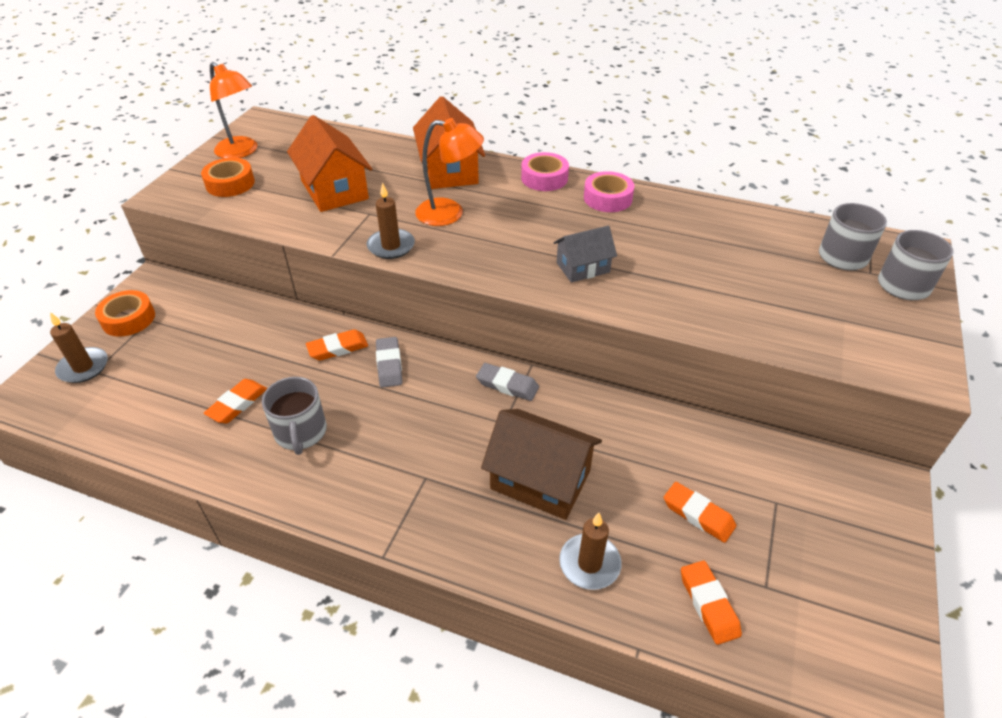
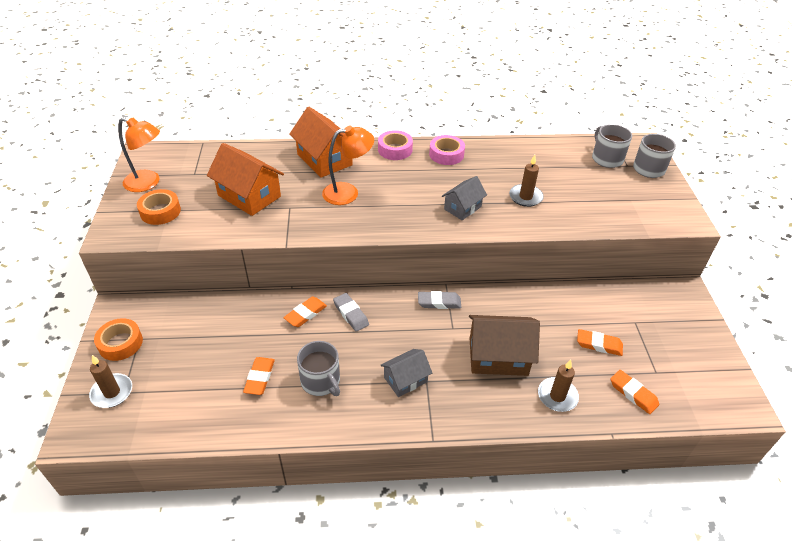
camera: 25 degrees left, 0 degrees up
brown candle [367,182,415,259] -> brown candle moved to [509,155,544,207]
none -> grey house [380,349,432,397]

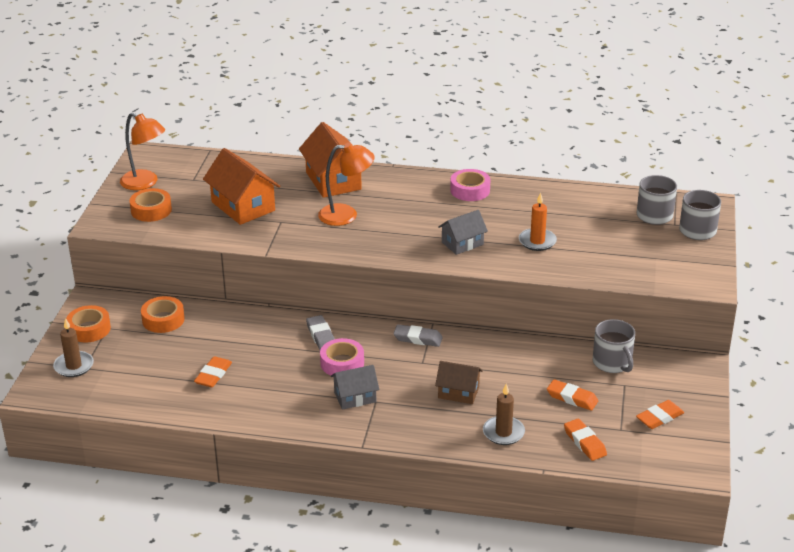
camera: 15 degrees right, 10 degrees down
orange eraser [283,297,327,327] -> orange eraser moved to [636,400,684,429]
grey mug [297,341,340,396] -> grey mug moved to [593,319,635,373]
pink tape [378,130,413,160] -> pink tape moved to [320,338,364,375]
brown house [469,315,540,376] -> brown house [435,361,483,404], size x0.60
brown candle [509,155,544,207] -> orange candle [519,192,557,251]
none -> orange tape [141,296,185,333]

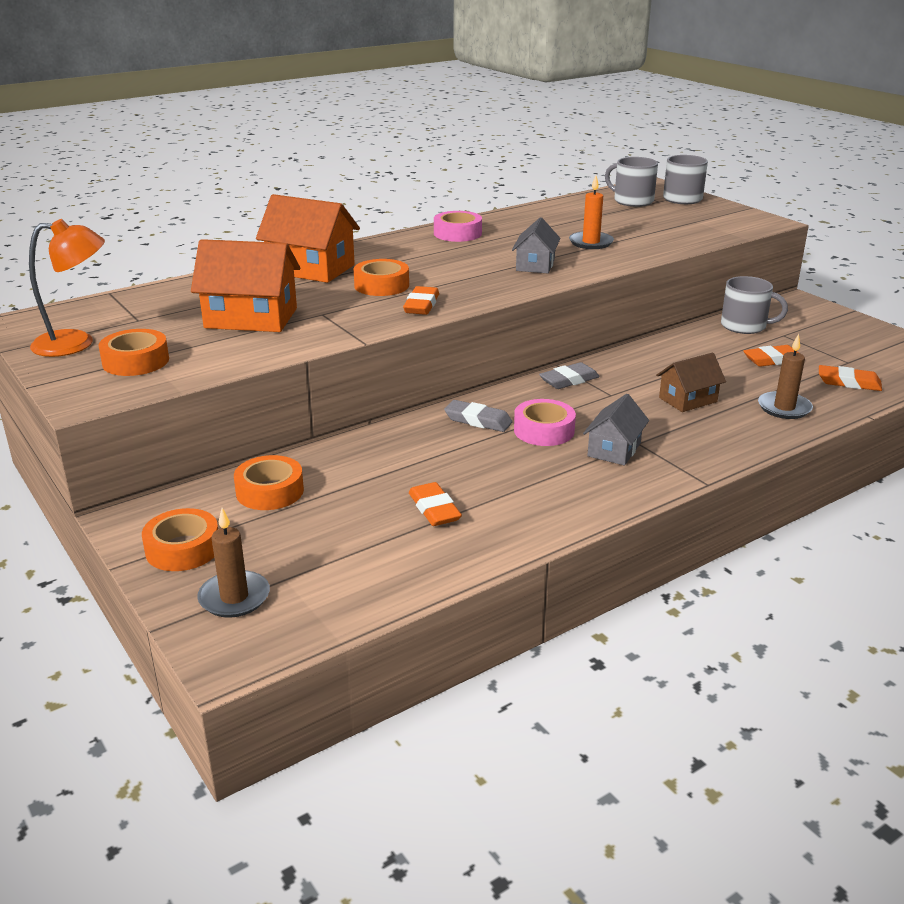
camera: 45 degrees left, 5 degrees down
orange lamp [318,142,375,226] -> orange tape [353,259,409,296]
orange eraser [636,400,684,429] -> orange eraser moved to [403,286,439,315]

